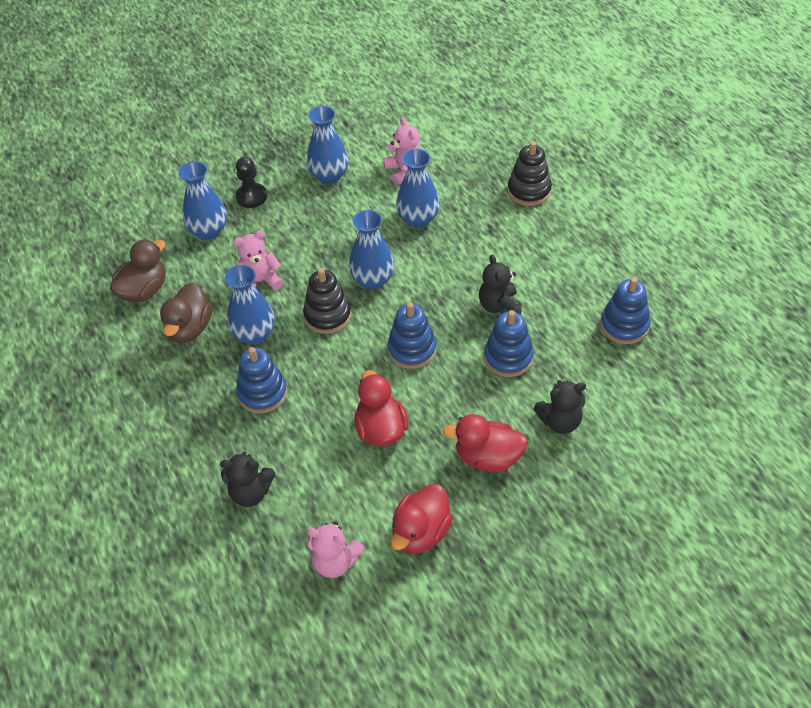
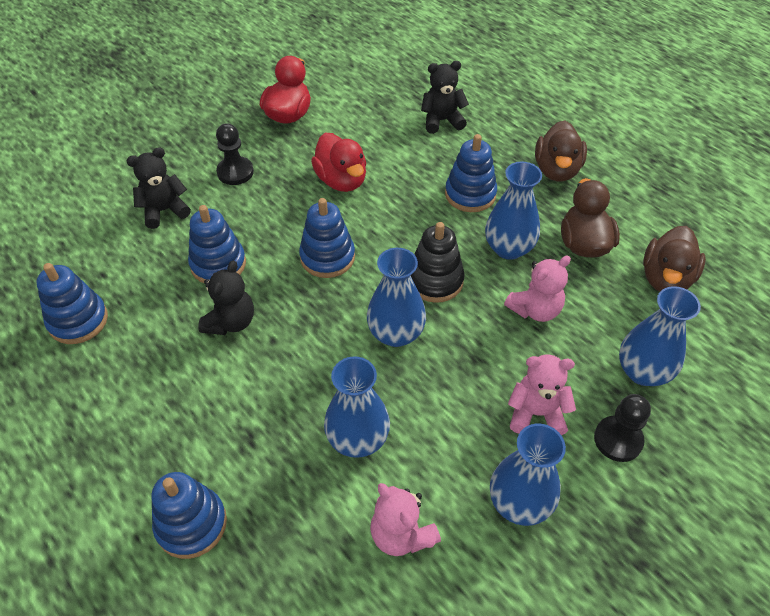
camera: 165 degrees right, 0 degrees up
pink teddy bear [307,521,364,578] -> pink teddy bear moved to [508,354,576,435]
red duck [443,414,528,472] -> black pawn [216,123,254,185]
black teddy bear [479,255,522,315] -> black teddy bear turned 45 degrees clockwise [198,261,254,335]
black stacking toy [508,141,552,206] -> blue stacking toy [152,472,227,559]
none -> brown duck [535,120,587,182]

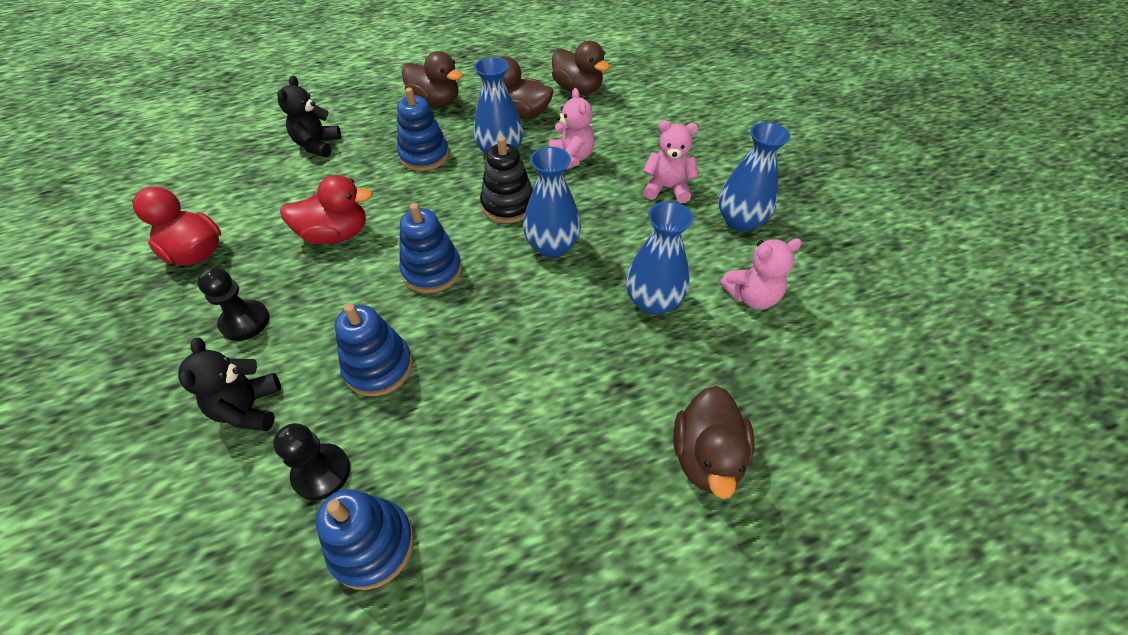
camera: 70 degrees left, 0 degrees up
blue stacking toy [152,472,227,559] -> brown duck [673,386,754,499]
black teddy bear [198,261,254,335] -> none
pink teddy bear [508,354,576,435] -> pink teddy bear turned 75 degrees clockwise [643,120,699,203]
black pawn [594,394,651,462] -> black pawn moved to [273,423,350,500]
blue vase [619,286,701,386] -> none

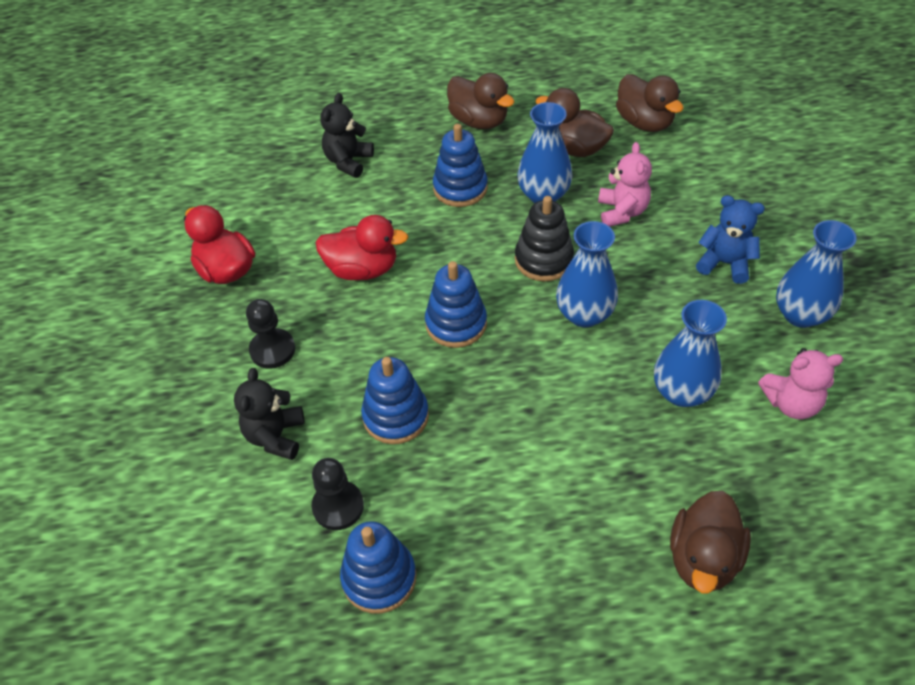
camera: 15 degrees right, 0 degrees up
pink teddy bear [643,120,699,203] -> blue teddy bear [696,195,765,284]

